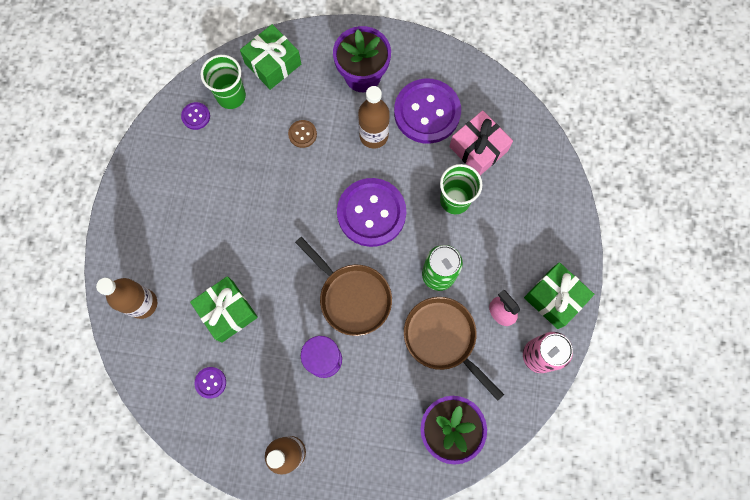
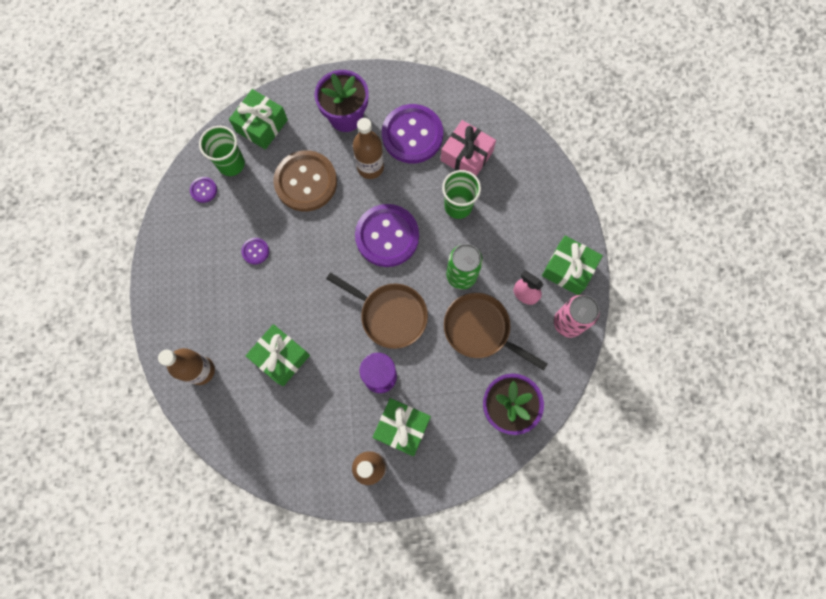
camera: 15 degrees left, 0 degrees up
purple button [195,367,226,399] -> purple button moved to [241,238,269,264]
brown button [288,120,317,148] -> brown button [273,150,337,211], size x2.36
none -> green gift [373,398,431,456]

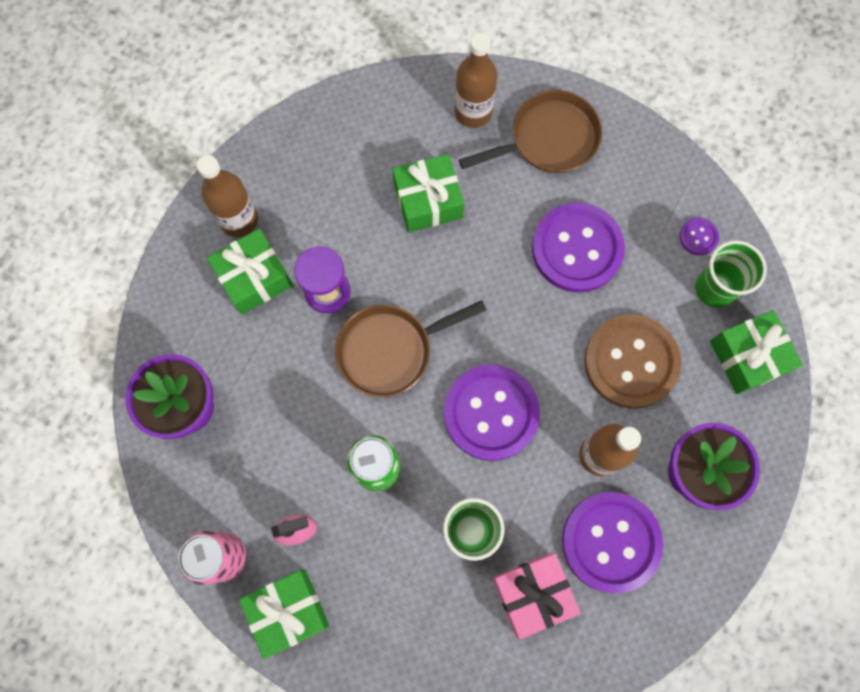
camera: 125 degrees right, 0 degrees up
purple button [241,238,269,264] -> purple button [532,202,625,293], size x2.36
brown pan [444,293,548,371] -> brown pan moved to [459,90,602,173]

